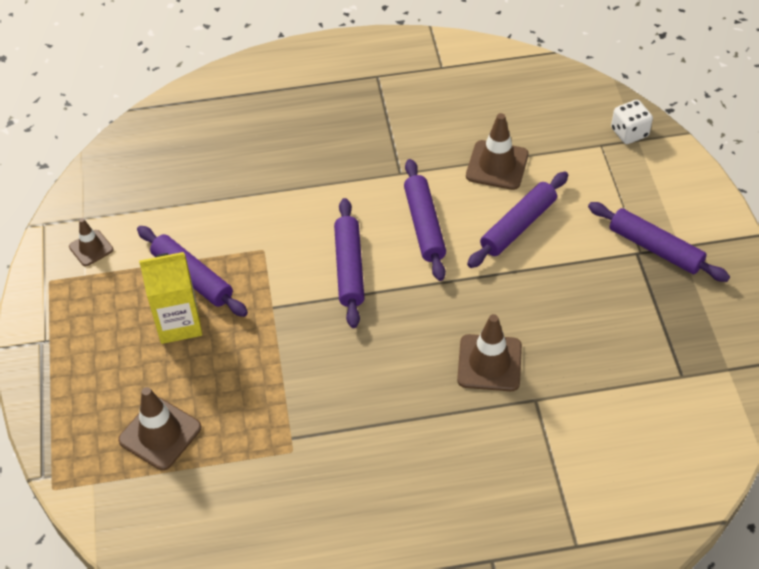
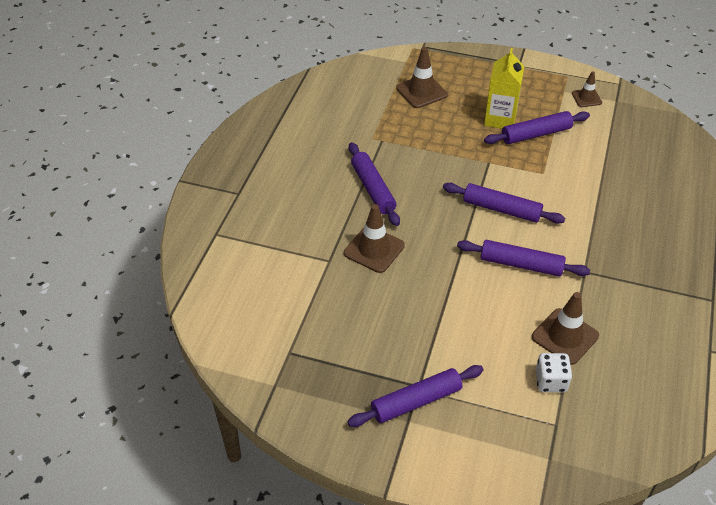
camera: 115 degrees right, 5 degrees down
purple rolling pin [467,172,568,268] -> purple rolling pin moved to [349,142,400,226]
white dice [611,100,653,144] -> white dice moved to [535,353,572,392]

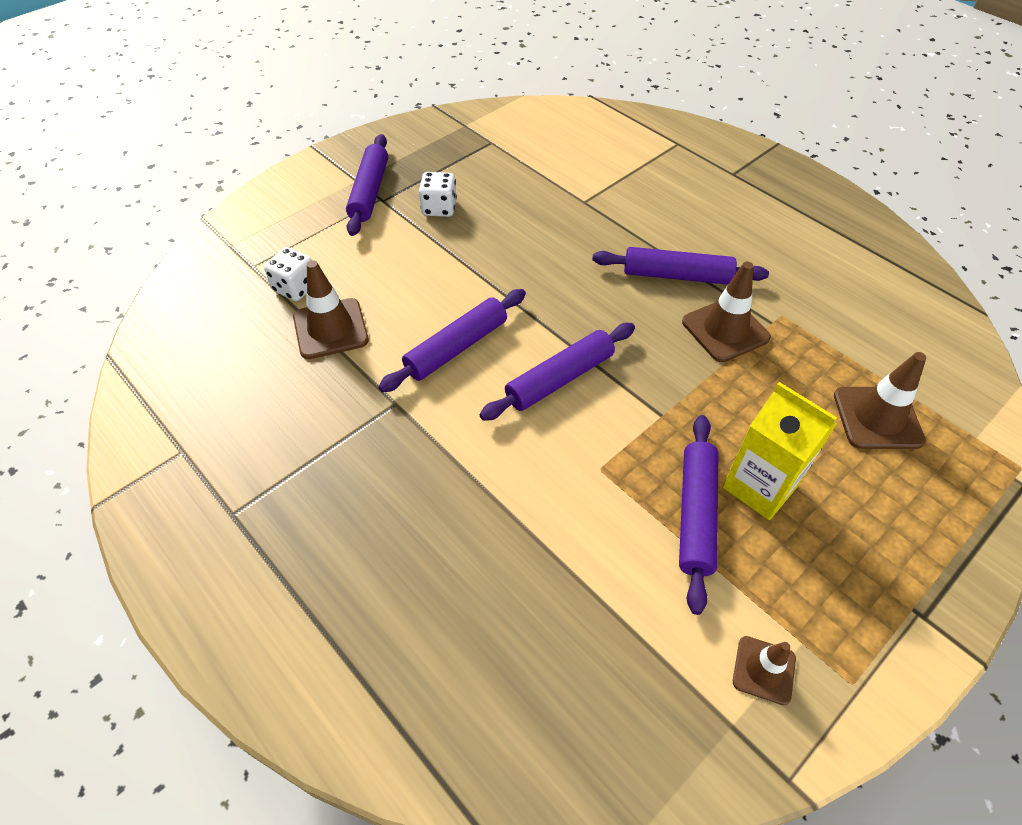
camera: 120 degrees right, 5 degrees up
brown traffic cone [344,204,405,273] -> brown traffic cone moved to [682,262,771,362]
none -> white dice [419,172,457,217]

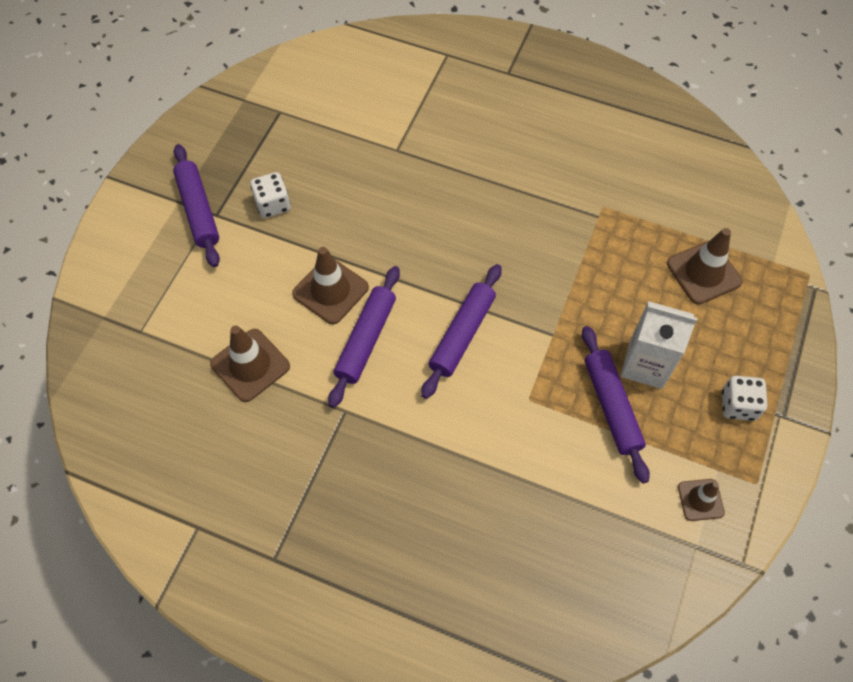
camera: 25 degrees left, 10 degrees up
white dice [264,247,312,301] -> white dice moved to [722,376,767,421]
purple rolling pin [592,247,769,285] -> none
brown traffic cone [682,262,771,362] -> brown traffic cone moved to [292,247,369,325]
yellow carton [723,382,837,520] -> white carton [621,301,697,389]

